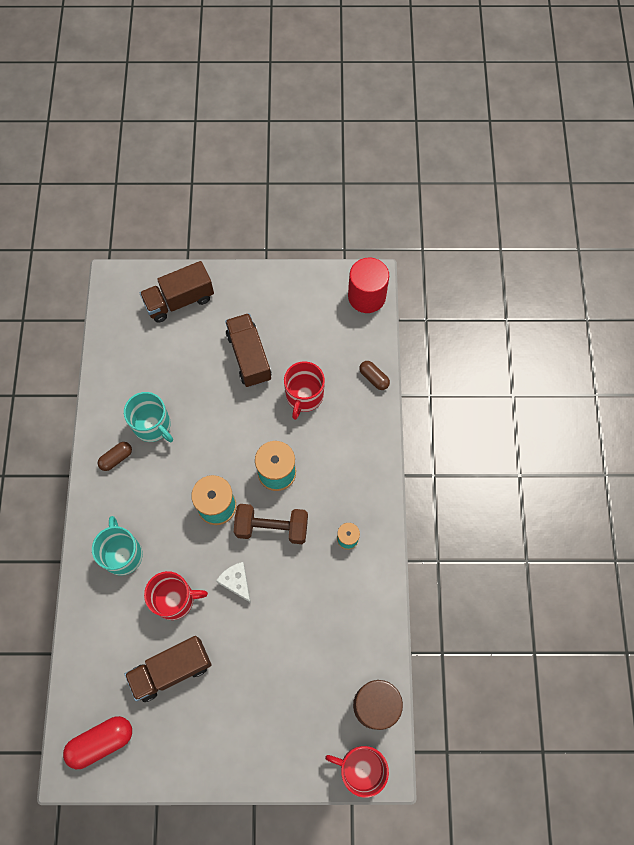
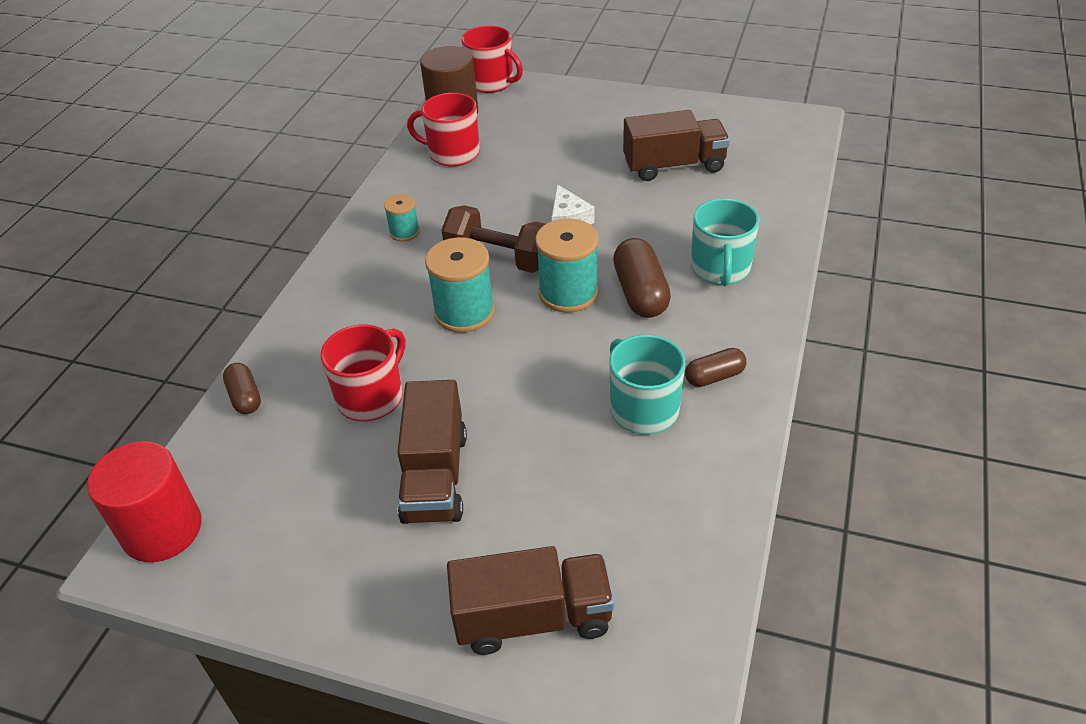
camera: 160 degrees left, 25 degrees down
red capsule [63,716,132,769] -> none
red mug [144,571,208,620] -> red mug moved to [407,93,480,167]
none -> brown capsule [613,238,671,318]

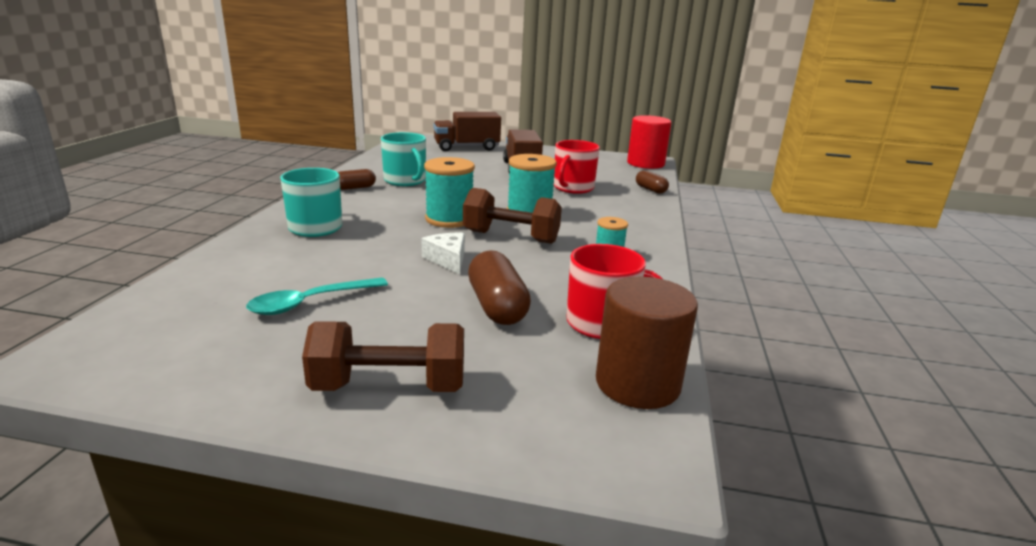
camera: 170 degrees right, 20 degrees down
red mug [461,26,523,93] -> none
brown capsule [613,238,671,318] -> brown capsule moved to [468,250,531,325]
brown truck [623,110,730,181] -> turquoise spoon [246,277,388,315]
none -> brown dumbbell [302,321,464,392]

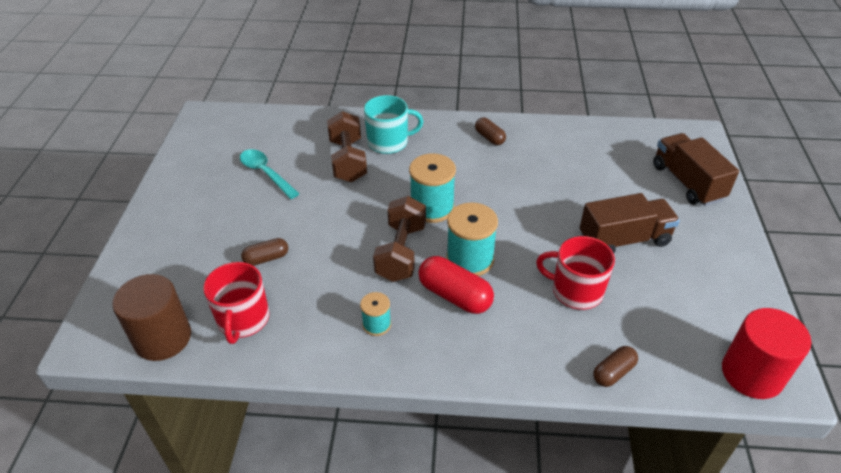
camera: 85 degrees right, 20 degrees up
brown dumbbell [302,321,464,392] -> brown dumbbell moved to [327,111,367,182]
turquoise mug [381,132,426,186] -> none
white cheese [421,233,465,274] -> none
brown capsule [468,250,531,325] -> brown capsule [241,238,288,266], size x0.60
none -> red capsule [418,256,494,314]

